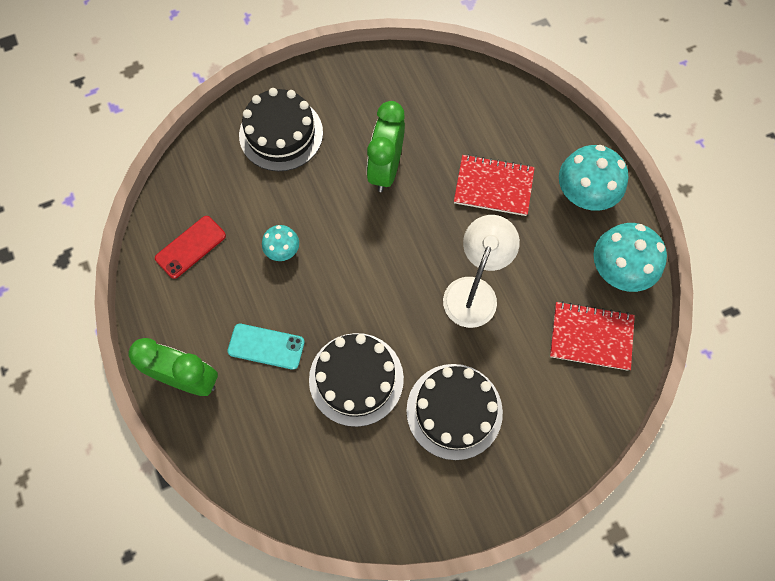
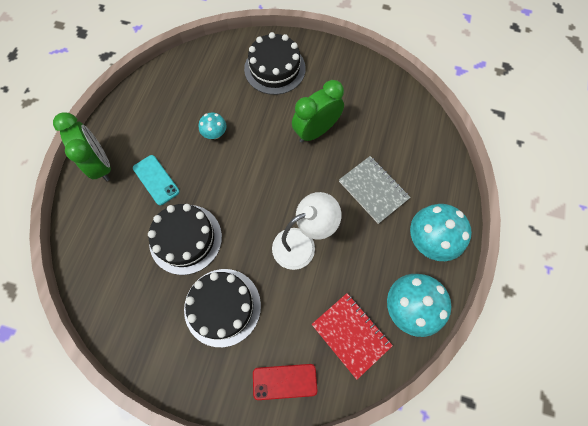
camera: 40 degrees right, 0 degrees up
red phone [155,216,226,279] -> red phone moved to [253,364,317,400]
red notebook [454,154,535,216] -> grey notebook [339,156,411,224]

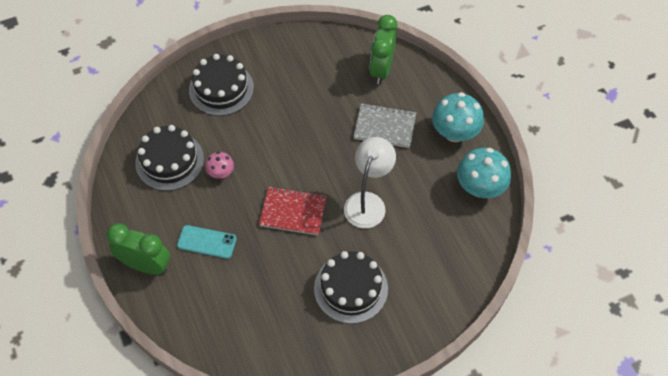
camera: 40 degrees left, 10 degrees down
black cake [148,204,222,275] -> black cake moved to [135,125,204,191]
turquoise mushroom [199,113,227,139] -> pink mushroom [205,151,234,179]
red phone [253,364,317,400] -> none
green clock [292,80,344,143] -> green clock moved to [370,15,397,84]
red notebook [311,293,393,380] -> red notebook moved to [259,186,327,235]

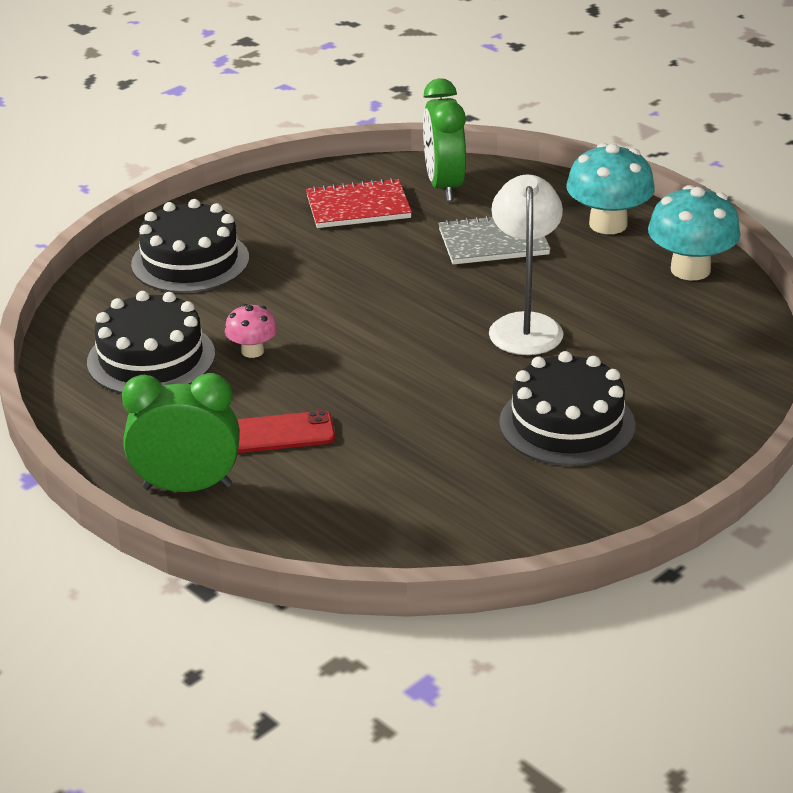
camera: 20 degrees left, 25 degrees down
turquoise phone [177,225,237,259] -> red phone [237,410,335,453]
red notebook [259,186,327,235] -> red notebook moved to [306,178,412,228]

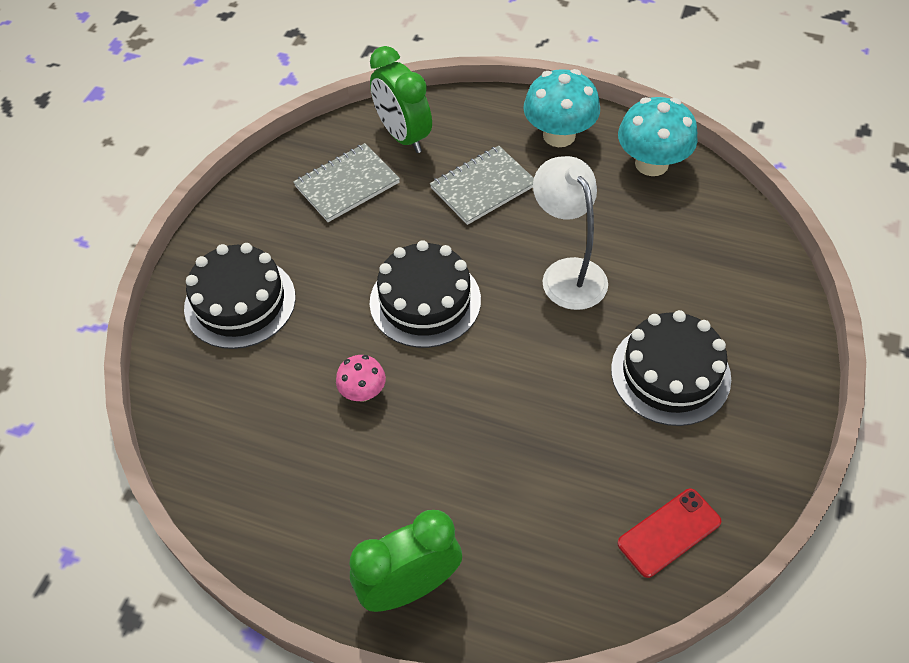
camera: 25 degrees left, 20 degrees up
black cake [87,291,215,394] -> black cake moved to [370,240,481,348]
red phone [237,410,335,453] -> red phone moved to [617,489,721,578]
red notebook [306,178,412,228] -> grey notebook [293,143,400,222]

